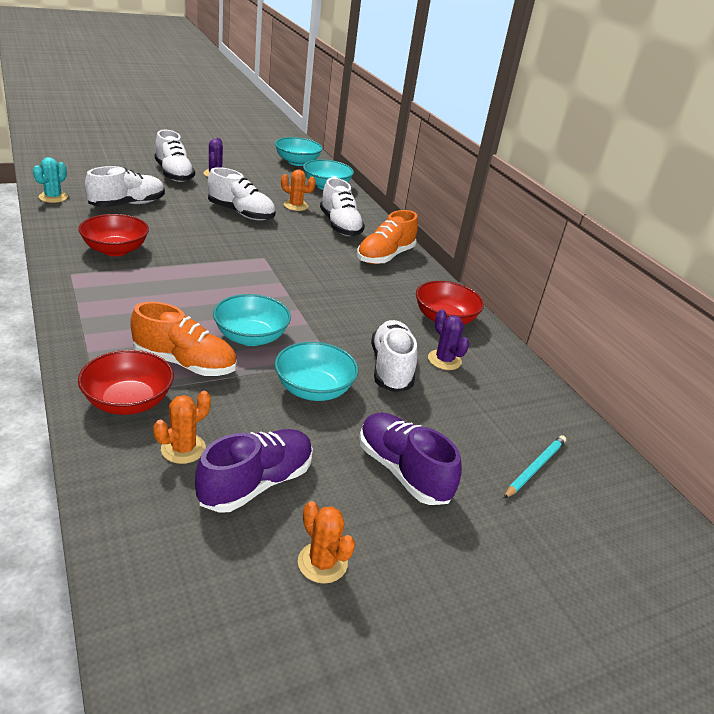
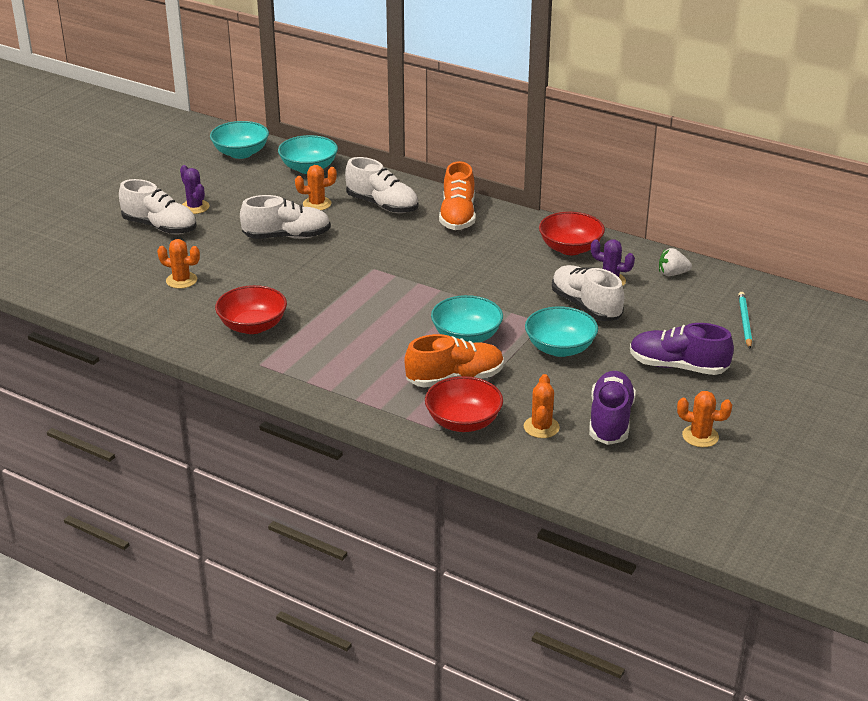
camera: 30 degrees left, 0 degrees up
turquoise cactus [33,157,68,203] -> none
white shoe [85,166,165,207] -> orange cactus [157,239,200,289]
none -> white strawberry [659,248,692,276]

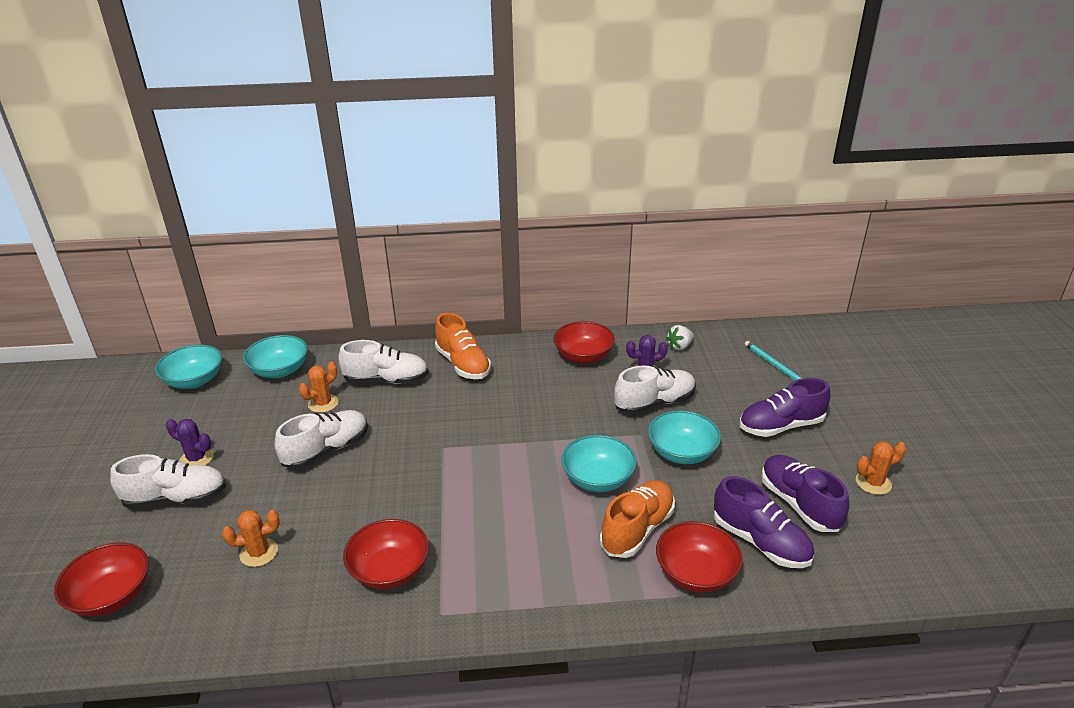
camera: 35 degrees left, 0 degrees up
orange cactus [524,374,560,438] -> purple shoe [714,476,814,568]
white shoe [552,265,624,321] -> white shoe turned 135 degrees clockwise [614,365,696,414]
none -> red bowl [54,542,149,616]

